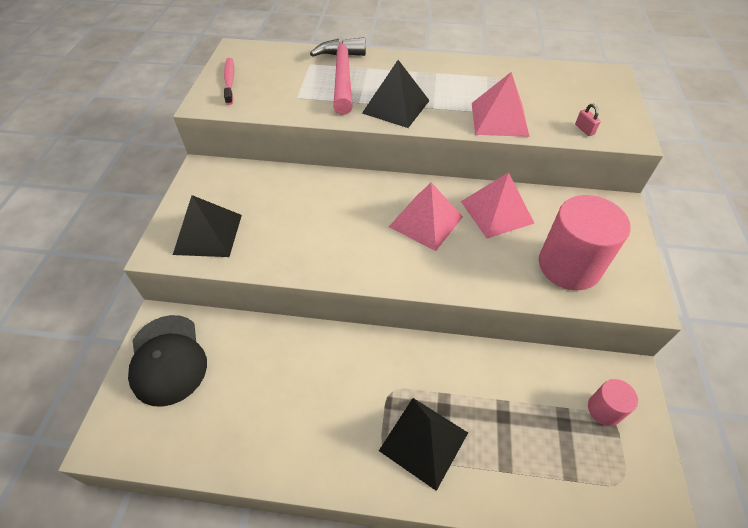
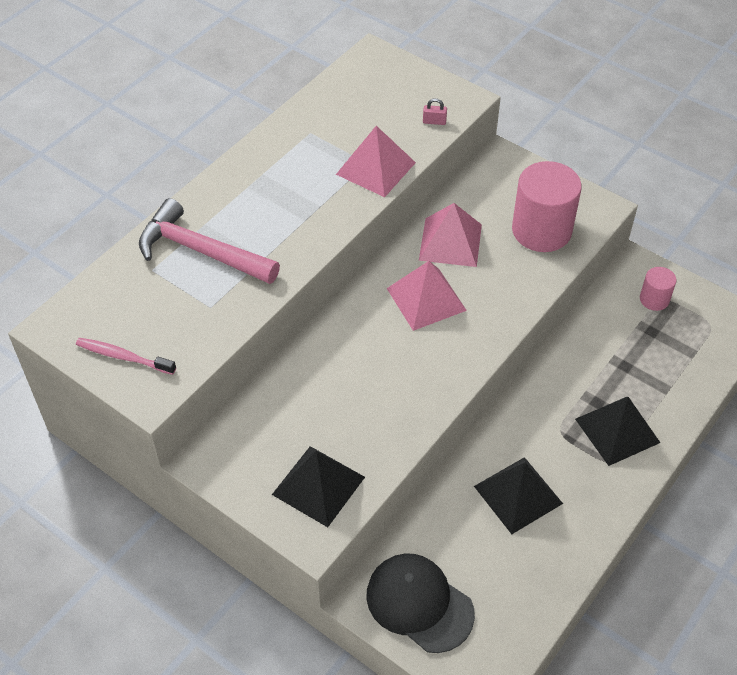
camera: 60 degrees left, 0 degrees up
black cap [128,315,207,407] -> black cap turned 150 degrees counterclockwise [366,553,475,653]
black pyramid [362,60,430,128] -> black pyramid moved to [474,457,563,534]

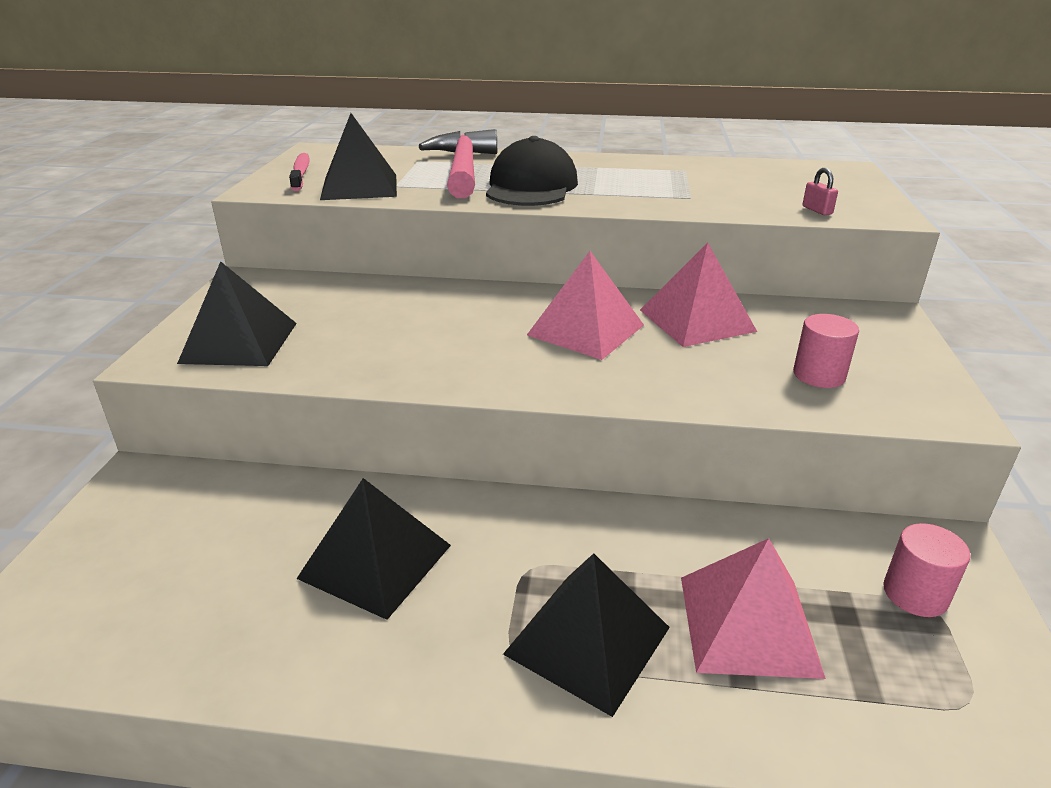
camera: 60 degrees right, 20 degrees down
pink pyramid [336,126,416,197] -> pink pyramid moved to [681,538,826,679]
black cap [366,553,475,653] -> black cap moved to [486,136,578,206]
pink cylinder [512,161,582,252] -> pink cylinder [793,314,859,388], size x0.50
none -> black pyramid [320,113,397,200]

